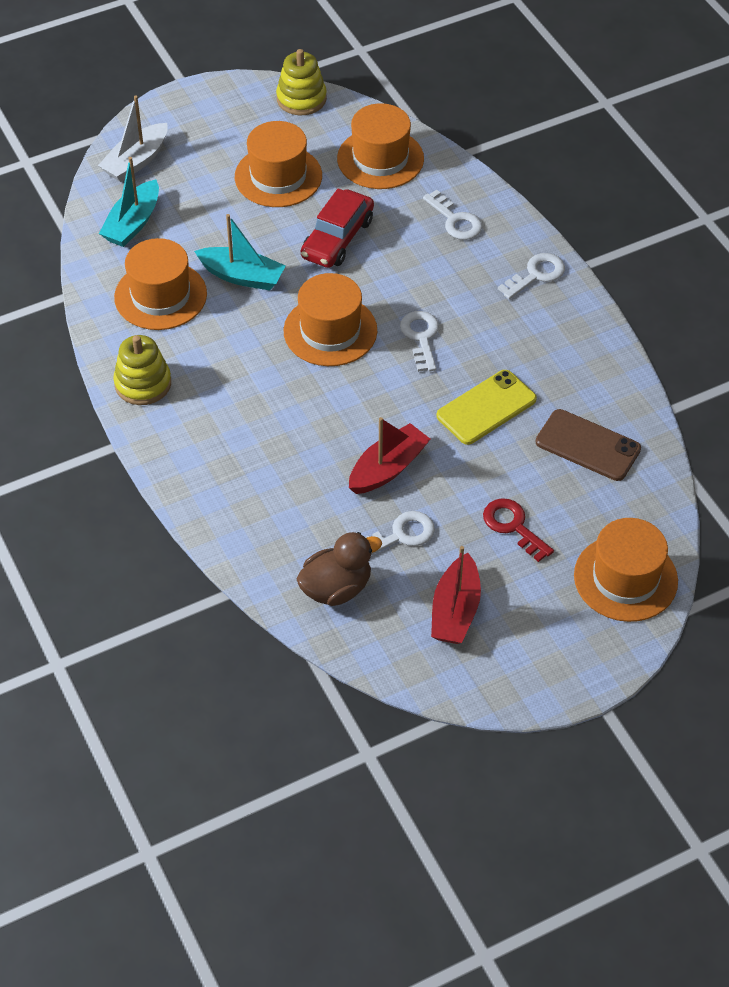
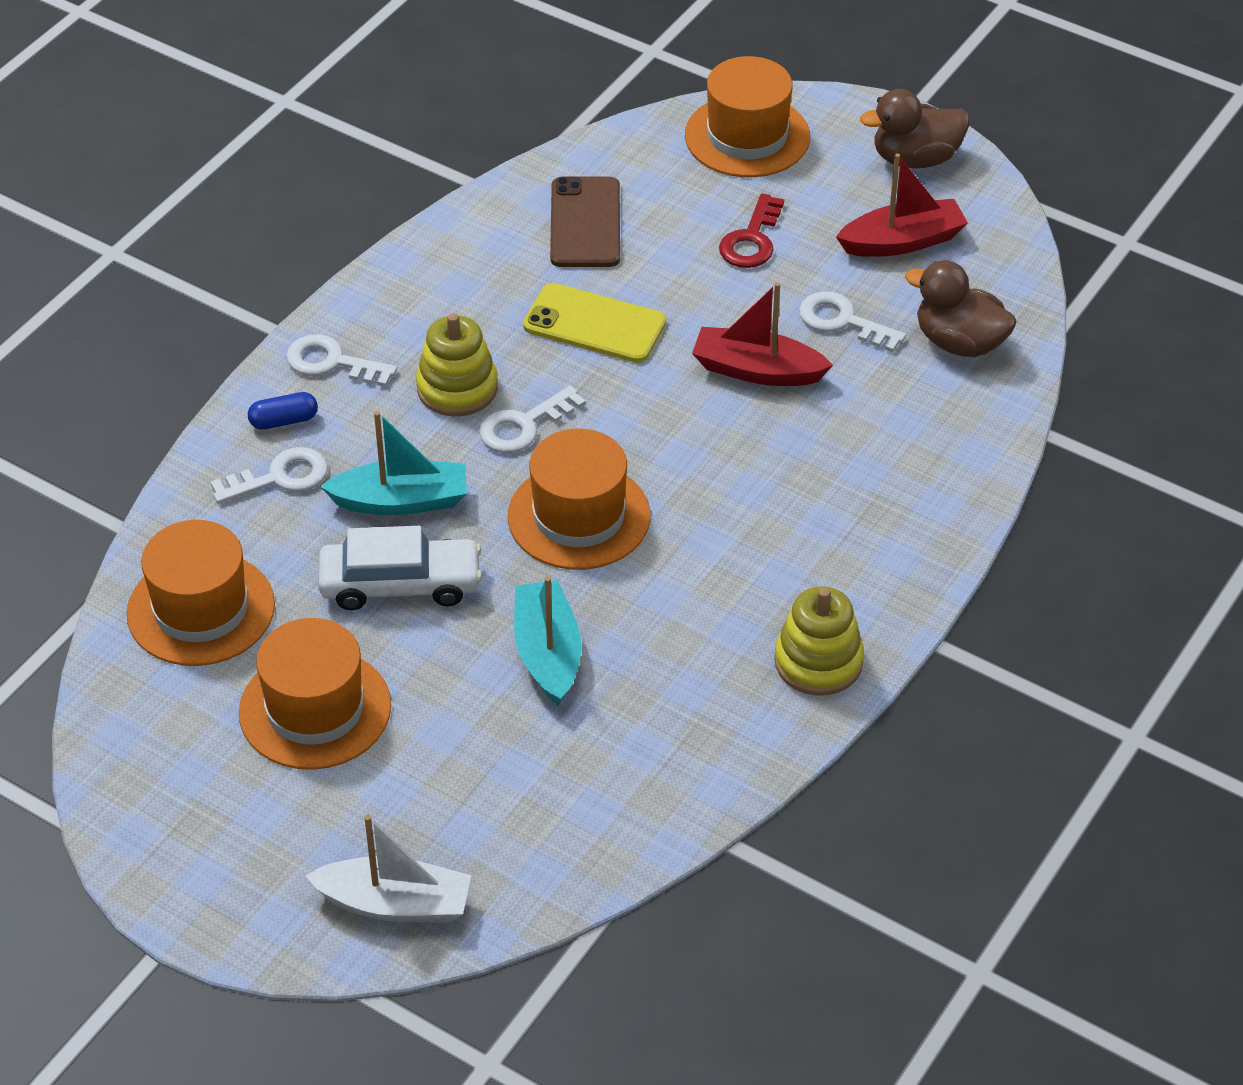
camera: 120 degrees left, 5 degrees down
turquoise boat [99,157,159,247] -> turquoise boat moved to [320,411,467,515]
orange hat [114,238,207,330] -> none
yellow stacking toy [276,49,327,115] -> yellow stacking toy moved to [416,313,498,417]
red car [301,188,374,268] -> white car [318,526,482,610]
white key [423,190,482,240] -> white key turned 45 degrees clockwise [210,447,328,504]
none -> blue capsule [248,392,318,430]
none -> brown duck [860,89,970,169]

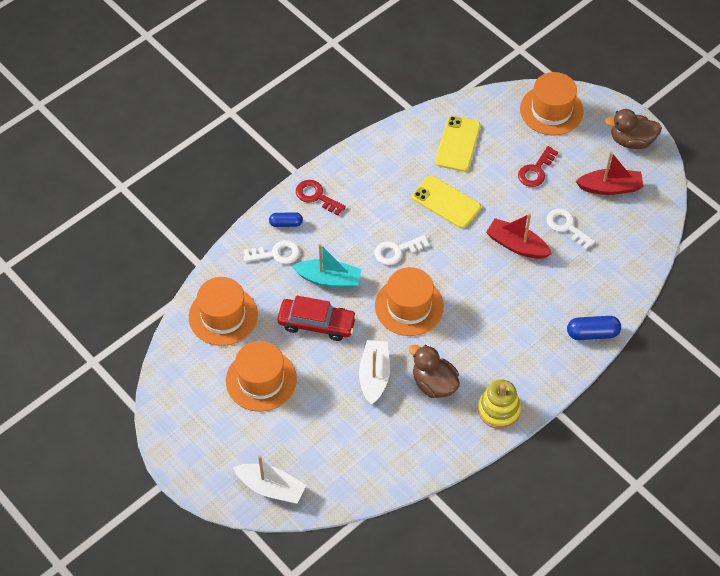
camera: 15 degrees right, 10 degrees up
white key [286,334,397,387] -> red key [296,180,346,215]
white car [318,526,482,610] -> red car [277,296,357,341]
yellow stacking toy [416,313,498,417] -> none
turquoise boat [514,576,582,706] -> white boat [359,340,390,405]
brown phone [550,176,620,267] -> yellow phone [435,116,480,172]
brown duck [905,260,1017,357] -> brown duck moved to [409,345,460,398]
none -> blue capsule [567,316,621,340]

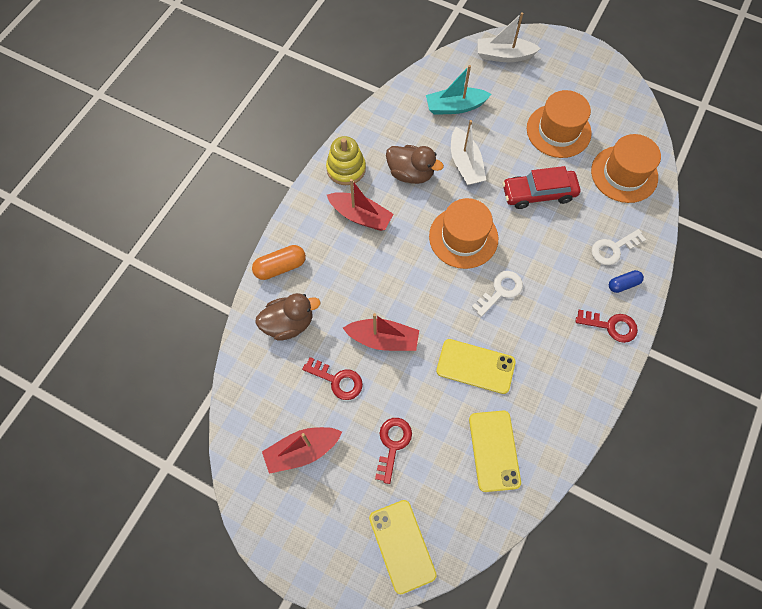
camera: 160 degrees right, 10 degrees up
turquoise boat [292,244,362,288] -> turquoise boat moved to [426,65,492,115]
orange hat [520,72,583,136] -> yellow phone [369,500,437,594]
white key [546,209,595,250] -> red key [302,357,363,400]
blue capsule [567,316,621,340] -> orange capsule [252,245,306,280]
brown duck [605,109,662,149] -> brown duck moved to [255,293,321,341]
none -> red boat [327,179,394,231]

